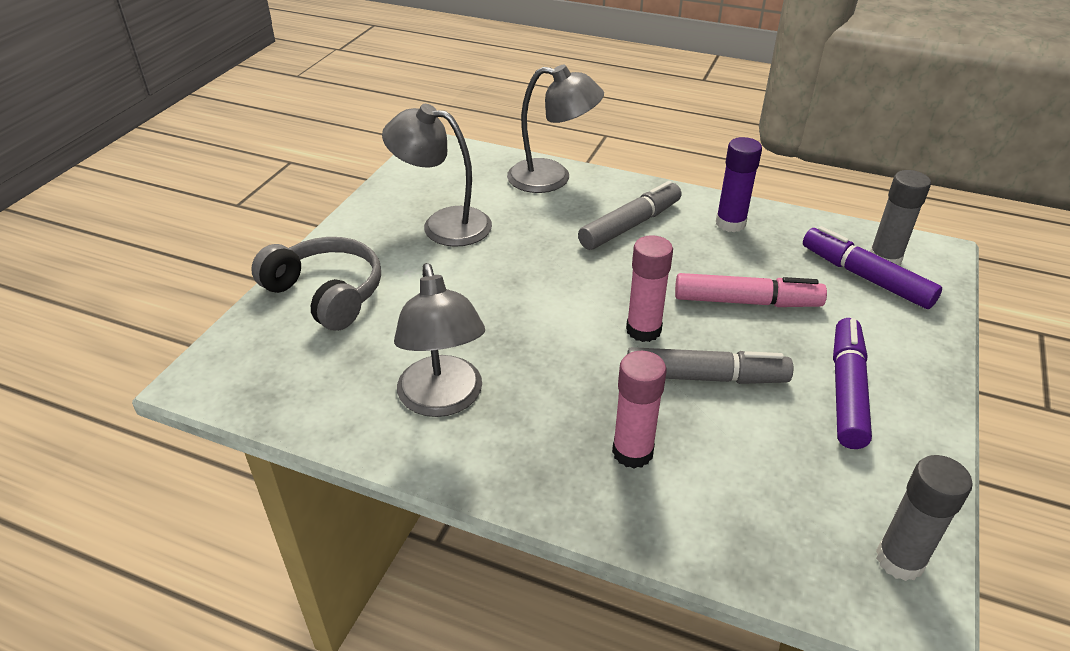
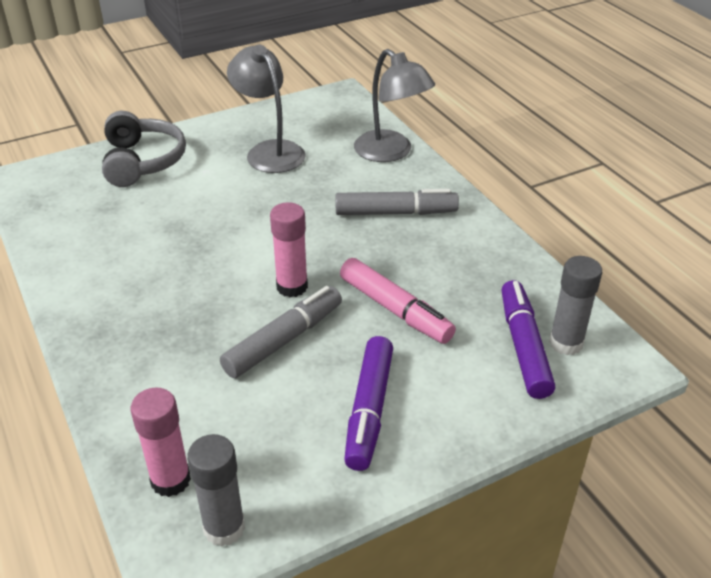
camera: 40 degrees right, 0 degrees up
grey lamp [394,263,485,417] -> none
pink glue stick [612,351,667,468] -> pink glue stick moved to [131,388,191,497]
grey marker [627,347,793,384] -> grey marker turned 90 degrees counterclockwise [220,286,342,378]
purple glue stick [716,137,762,232] -> none
purple marker [833,318,872,449] -> purple marker turned 135 degrees clockwise [344,336,393,471]

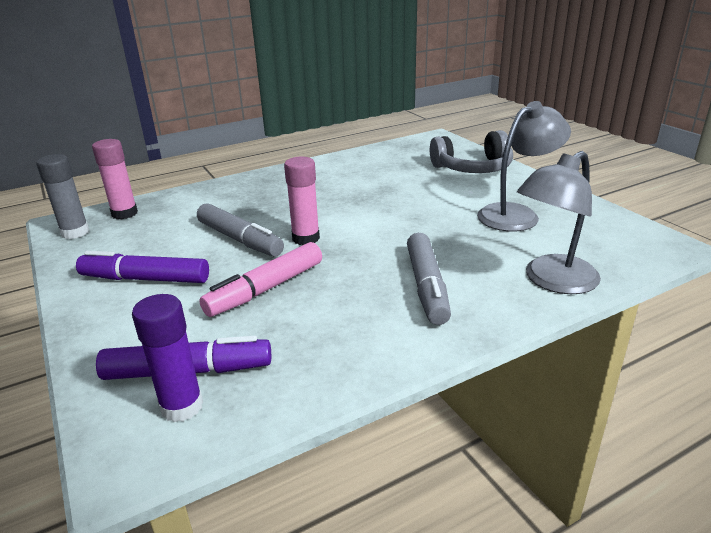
camera: 90 degrees right, 10 degrees down
grey glue stick [549,256,602,355] -> purple glue stick [132,294,203,422]

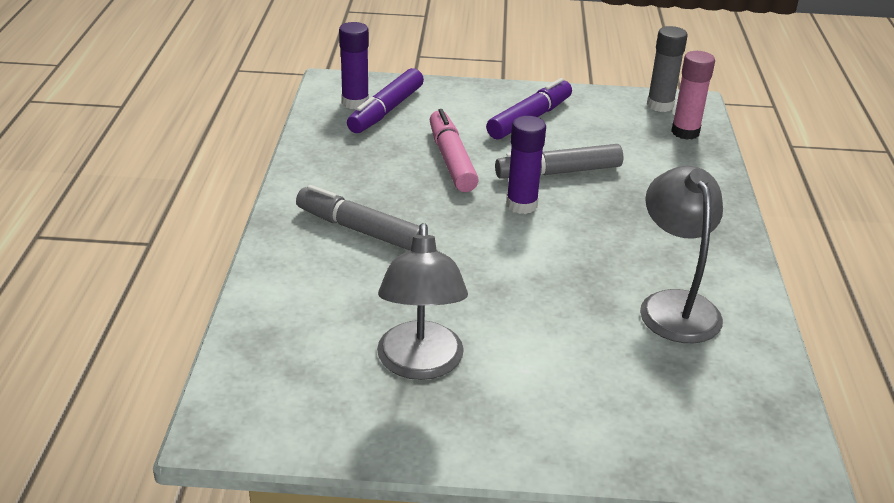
camera: 120 degrees right, 5 degrees up
pink glue stick [284,157,320,245] -> purple glue stick [506,116,546,214]
grey headphones [430,130,513,173] -> none
grey lamp [517,151,601,294] -> grey lamp moved to [640,166,723,343]

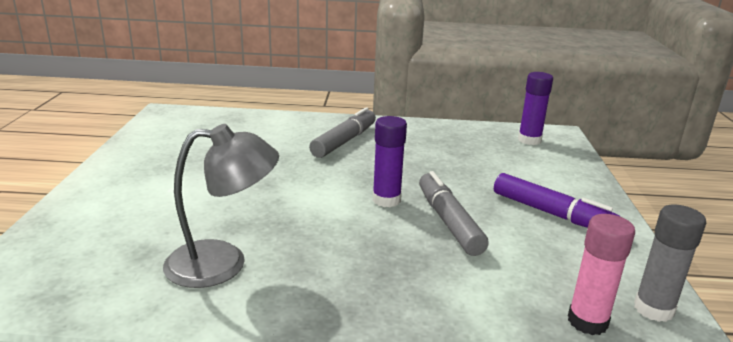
camera: 90 degrees right, 10 degrees down
purple marker [347,68,424,133] -> none
grey lamp [377,223,468,380] -> none
pink marker [430,109,479,192] -> none

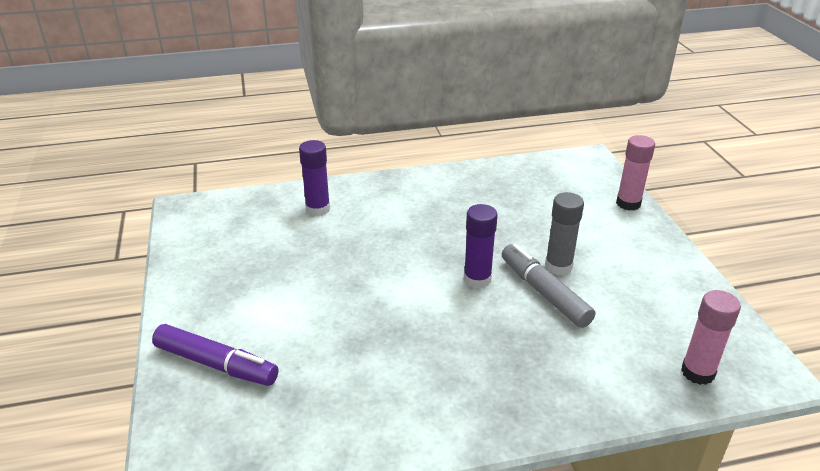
camera: 15 degrees left, 10 degrees up
grey lamp [163,124,279,288] -> none
grey marker [309,107,376,158] -> none
purple marker [494,173,621,228] -> purple marker moved to [152,324,278,386]
purple glue stick [518,72,553,145] -> purple glue stick moved to [299,140,330,216]
grey glue stick [634,205,706,322] -> grey glue stick moved to [545,192,584,275]
none -> pink glue stick [616,135,655,211]

